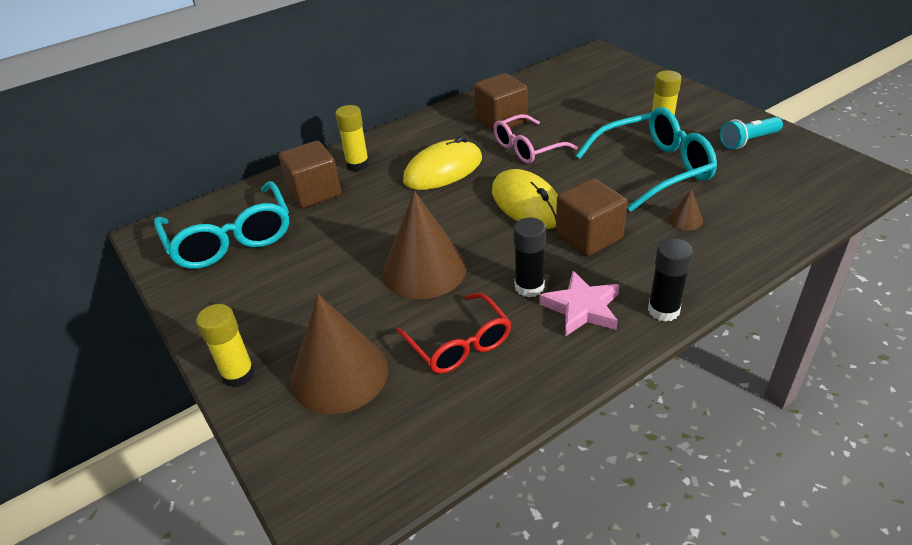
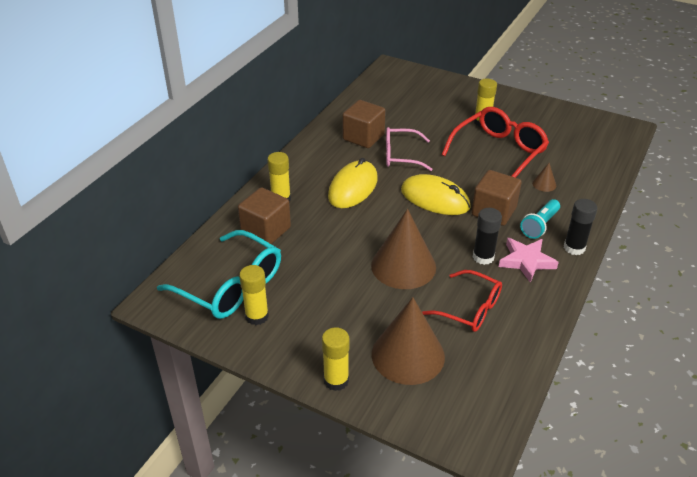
camera: 30 degrees left, 0 degrees up
pink glasses [494,114,578,164] -> pink glasses turned 60 degrees clockwise [386,127,433,171]
turquoise glasses [576,107,717,212] -> red glasses [442,107,549,178]
turquoise flashlight [720,117,783,149] -> turquoise flashlight moved to [520,199,560,239]
none -> yellow glue stick [239,265,269,325]

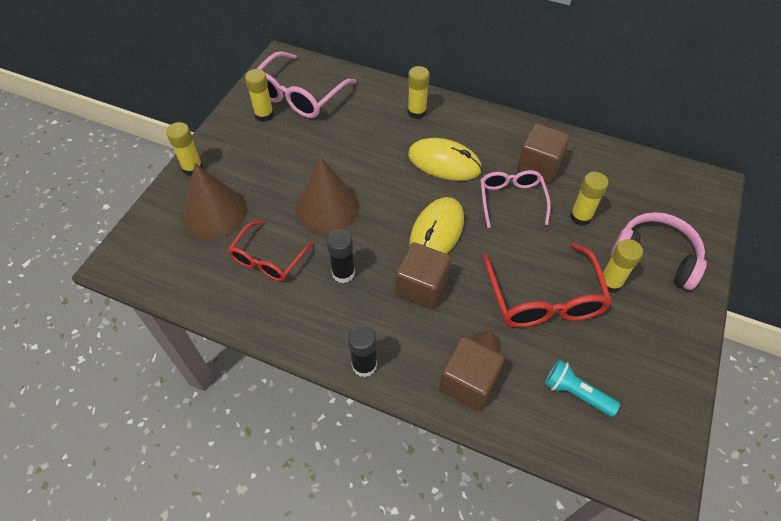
camera: 85 degrees right, 15 degrees up
turquoise glasses [157,230,281,319] -> pink glasses [257,51,357,118]
brown cube [238,187,291,244] -> brown cube moved to [439,336,505,411]
red glasses [442,107,549,178] -> red glasses turned 45 degrees clockwise [483,243,612,327]
pink star [499,238,559,283] -> none
turquoise flashlight [520,199,560,239] -> turquoise flashlight moved to [545,359,620,417]
none -> yellow glue stick [570,172,609,226]
none -> pink headphones [611,212,707,290]

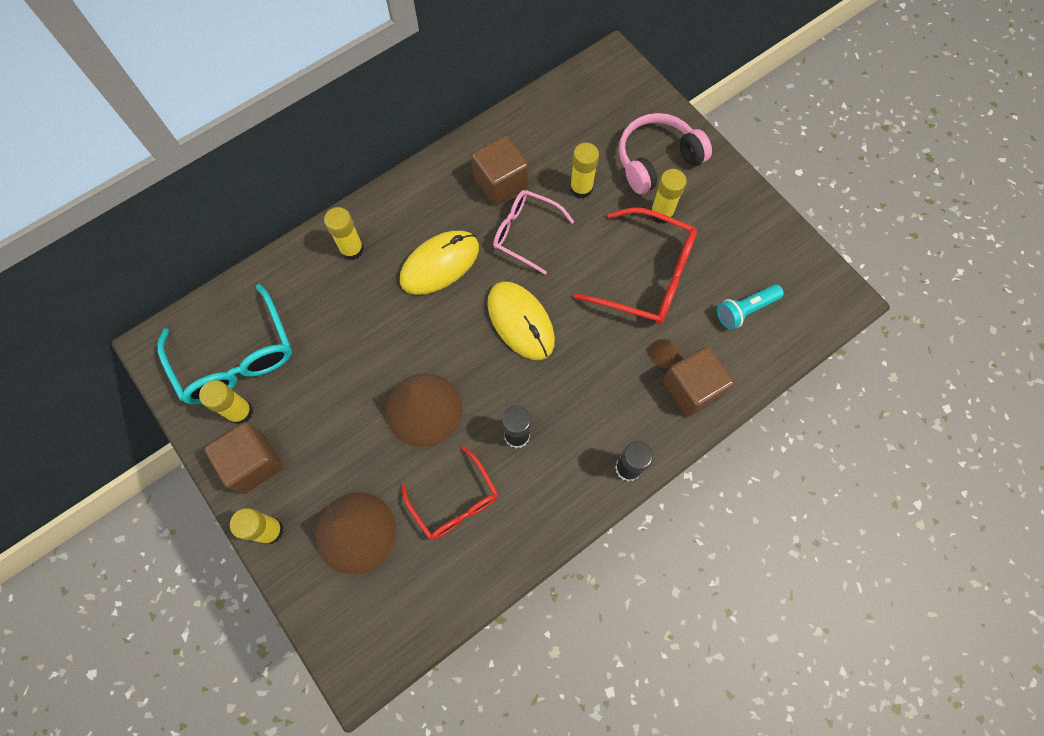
camera: 60 degrees left, 15 degrees up
pink glasses [257,51,357,118] -> turquoise glasses [157,284,292,404]
brown cube [395,242,451,309] -> brown cube moved to [204,422,283,494]

